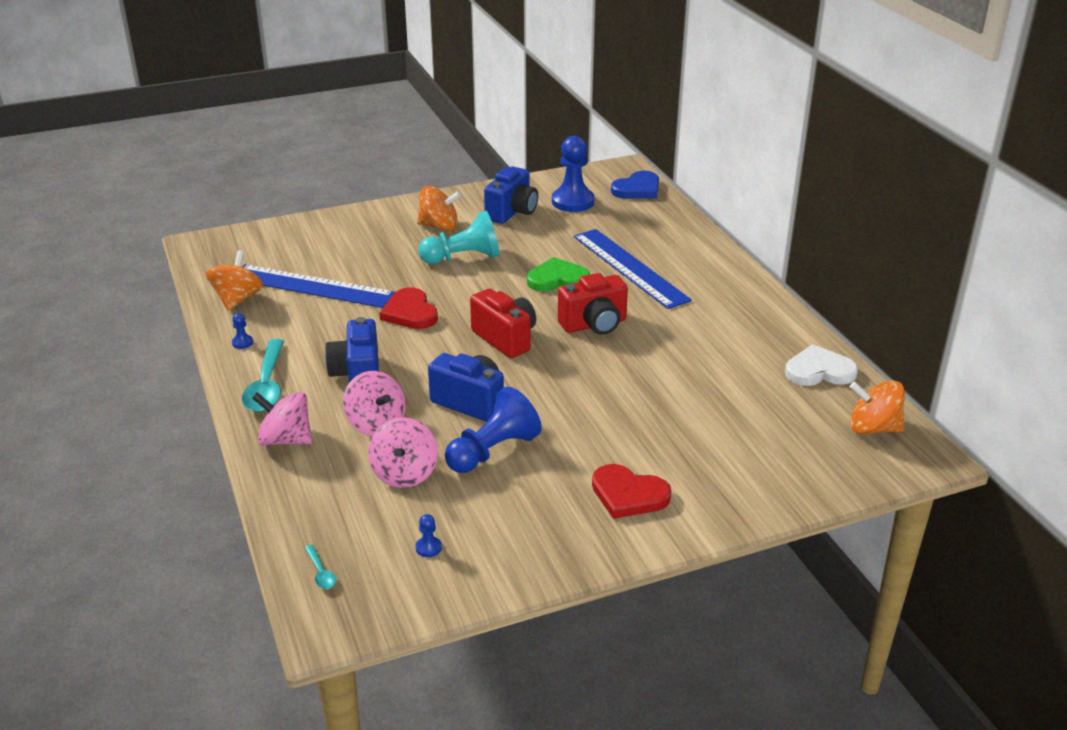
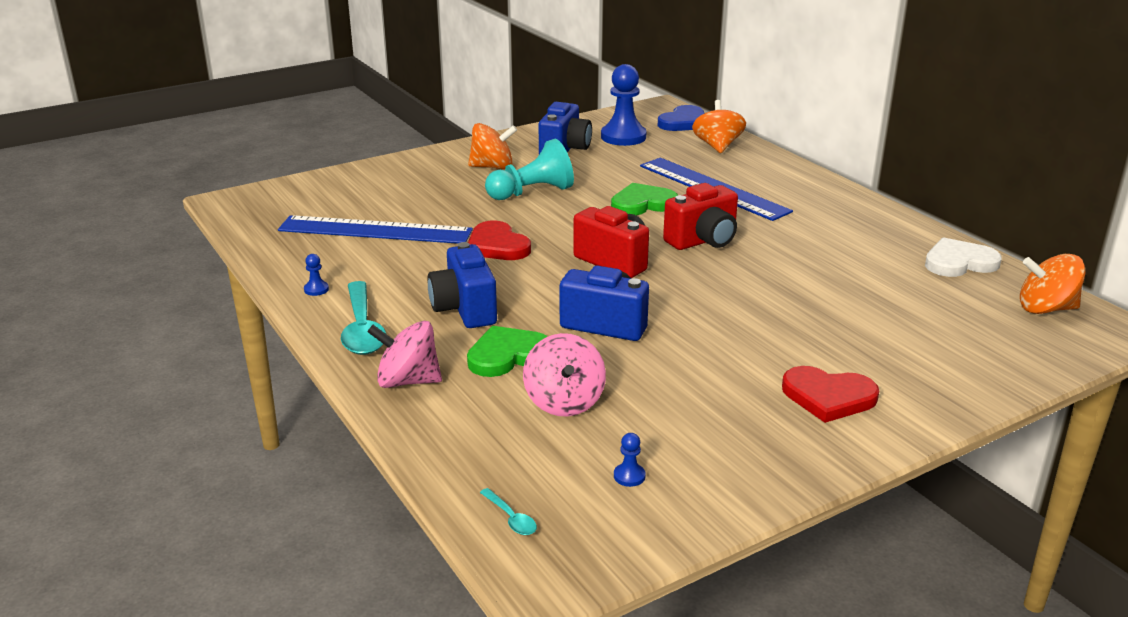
camera: 10 degrees left, 5 degrees down
orange spinning top [206,250,263,311] -> orange spinning top moved to [692,100,746,153]
pink spinning top [343,371,406,436] -> green heart [467,326,548,377]
blue pawn [445,387,542,473] -> none

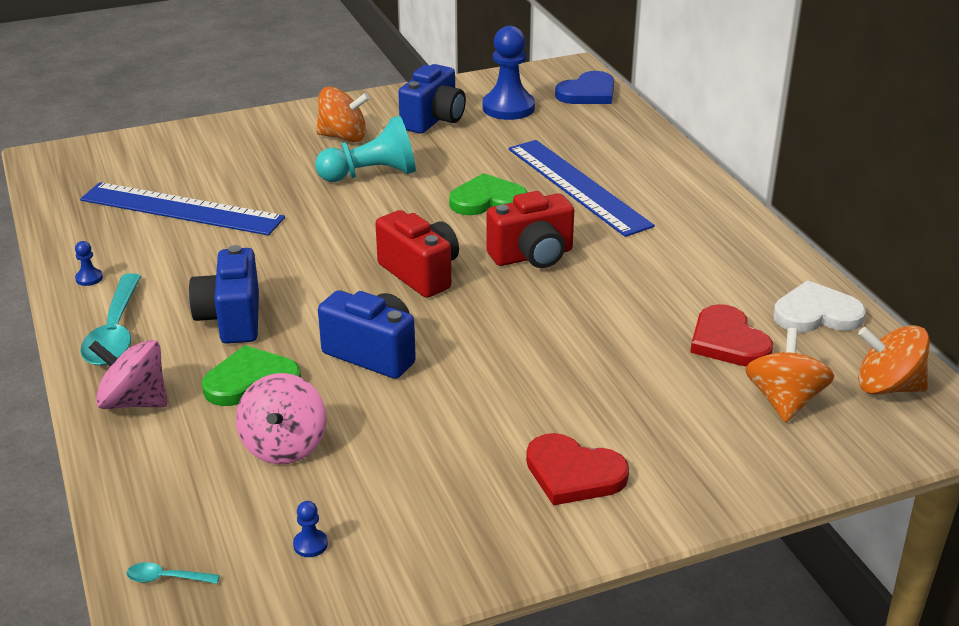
camera: 10 degrees right, 5 degrees up
red heart [468,221,531,260] -> red heart moved to [690,304,773,366]
turquoise spoon [480,488,537,535] -> turquoise spoon turned 120 degrees clockwise [126,562,220,584]
orange spinning top [692,100,746,153] -> orange spinning top moved to [745,328,834,422]

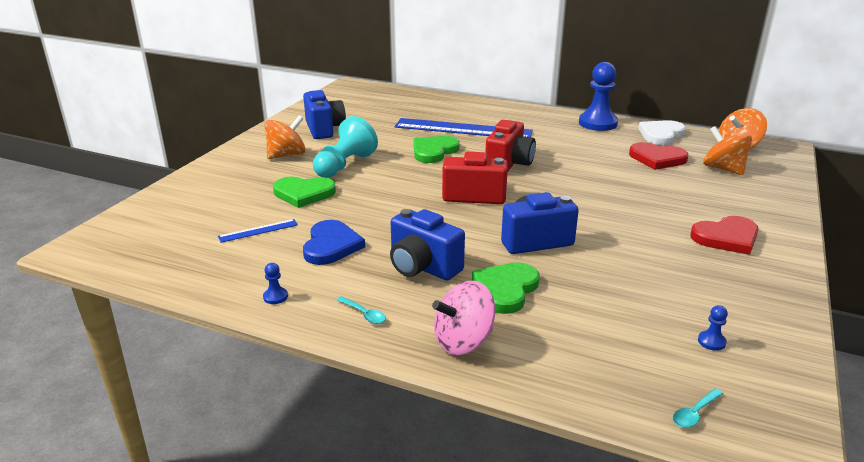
camera: 45 degrees left, 5 degrees down
blue ruler [80,182,285,235] -> blue ruler [218,219,298,243], size x0.43
turquoise spoon [80,273,141,366] -> turquoise spoon [337,296,386,324], size x0.44
pink spinning top [236,373,326,464] -> none
blue pawn [483,26,535,120] -> blue pawn moved to [579,62,618,131]
blue heart [555,71,614,104] -> blue heart moved to [303,220,365,265]
none -> green heart [273,177,336,208]

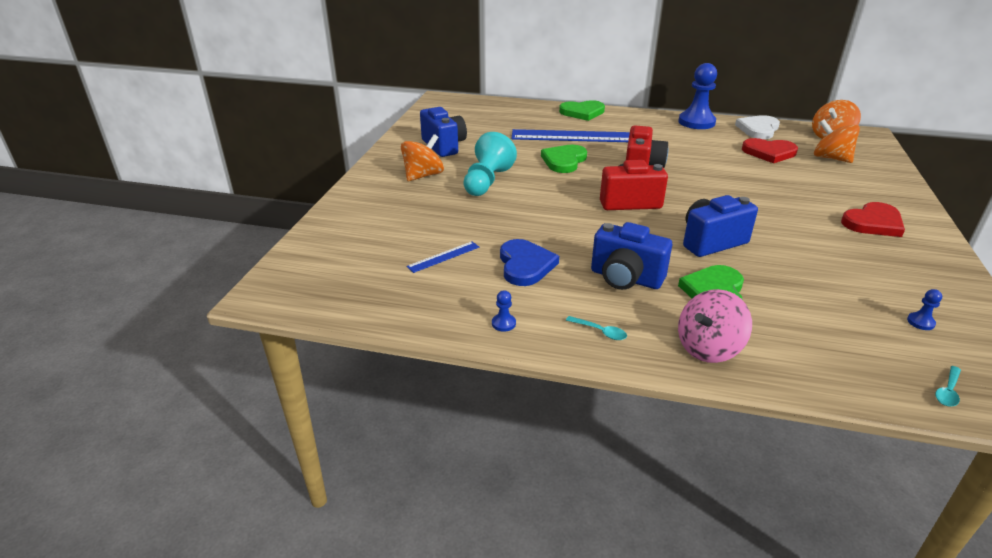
camera: 10 degrees left, 5 degrees up
green heart [273,177,336,208] -> green heart moved to [559,100,605,121]

